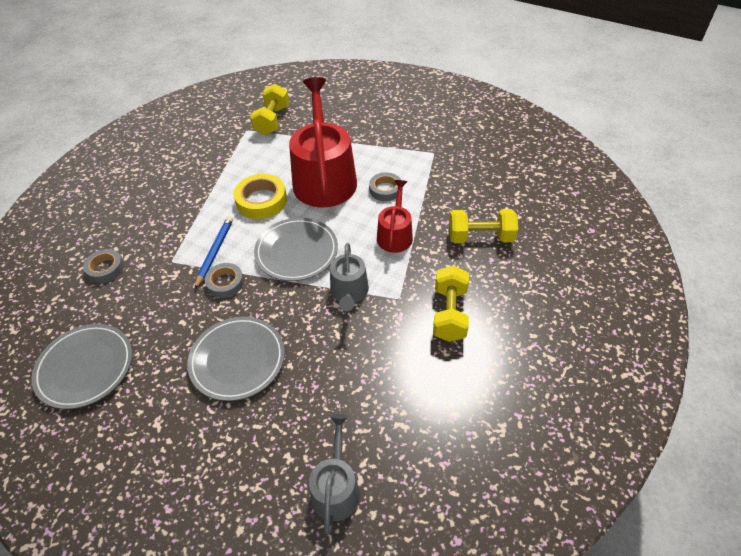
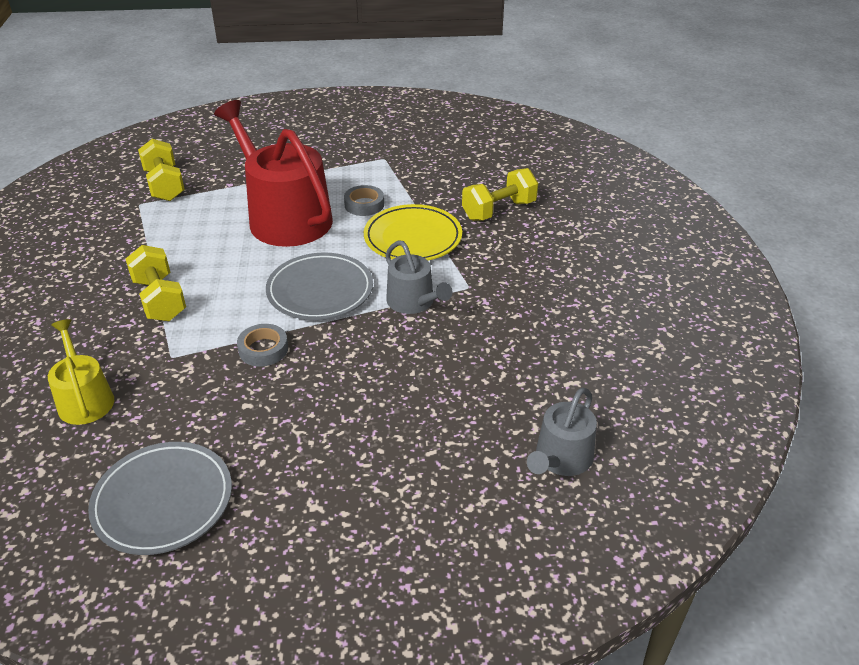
camera: 35 degrees left, 10 degrees down
grey tape [83,249,124,283] -> yellow watering can [48,319,114,425]
grey plate [187,317,285,401] -> none
blue pencil [194,216,233,289] -> none
yellow tape [234,174,287,219] -> none
grey watering can [309,414,360,534] -> grey watering can turned 120 degrees counterclockwise [527,388,597,476]
red watering can [377,180,413,253] -> yellow plate [364,204,462,260]
yellow dumbbell [433,266,469,342] -> yellow dumbbell moved to [126,245,186,321]

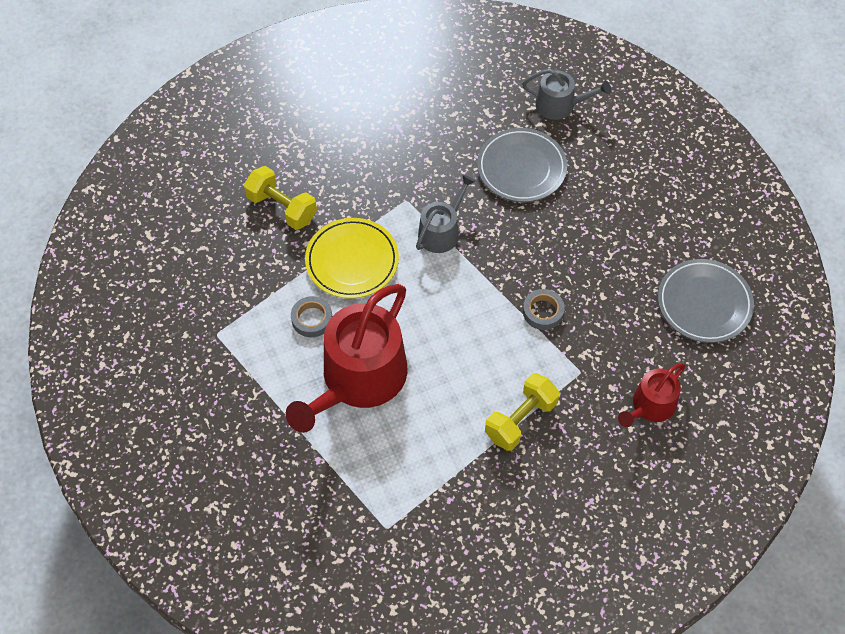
camera: 110 degrees left, 20 degrees up
yellow watering can [48,319,114,425] -> red watering can [618,363,686,427]
yellow dumbbell [138,139,185,201] -> none
grey plate [266,253,373,320] -> grey plate moved to [477,128,567,202]

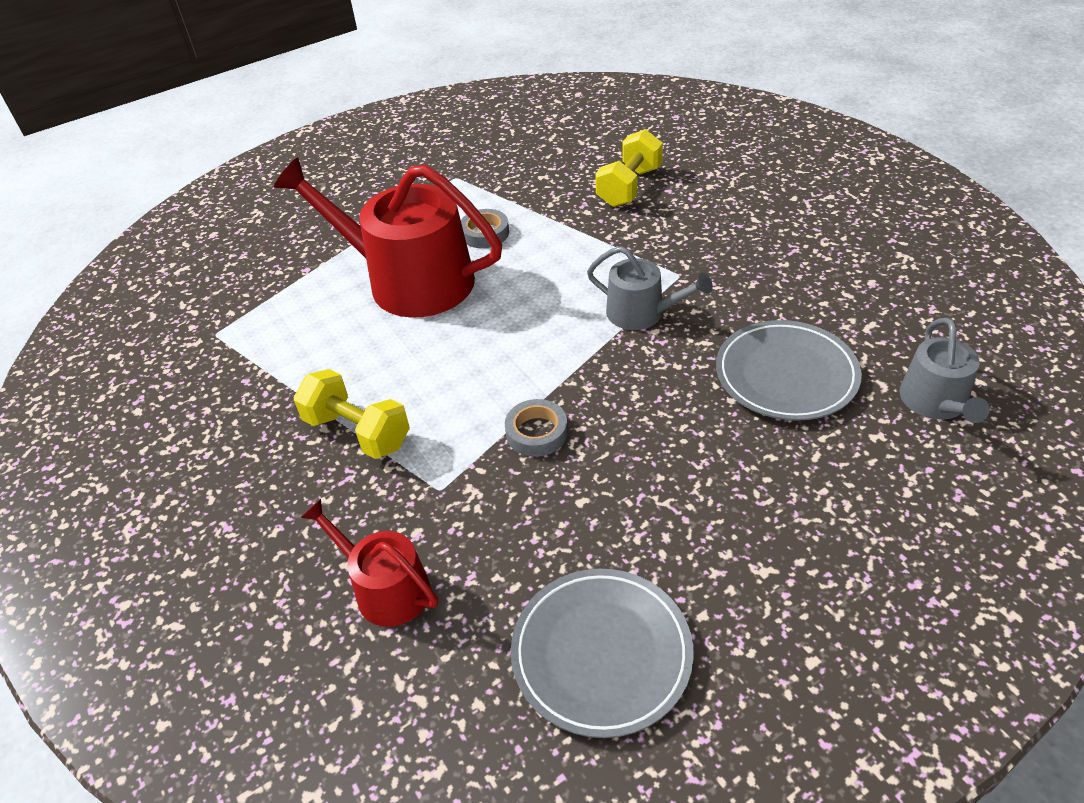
camera: 85 degrees right, 15 degrees down
yellow plate [305,218,399,299] -> none

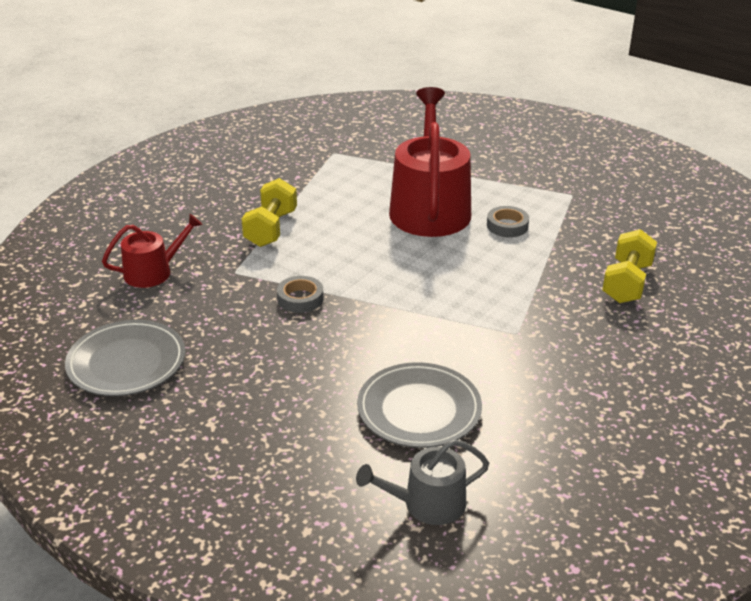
camera: 65 degrees right, 10 degrees down
red watering can [300,499,438,627] -> red watering can turned 45 degrees clockwise [102,214,203,288]
grey watering can [587,246,713,330] -> none
yellow dumbbell [595,129,663,207] -> yellow dumbbell turned 75 degrees counterclockwise [602,229,657,303]

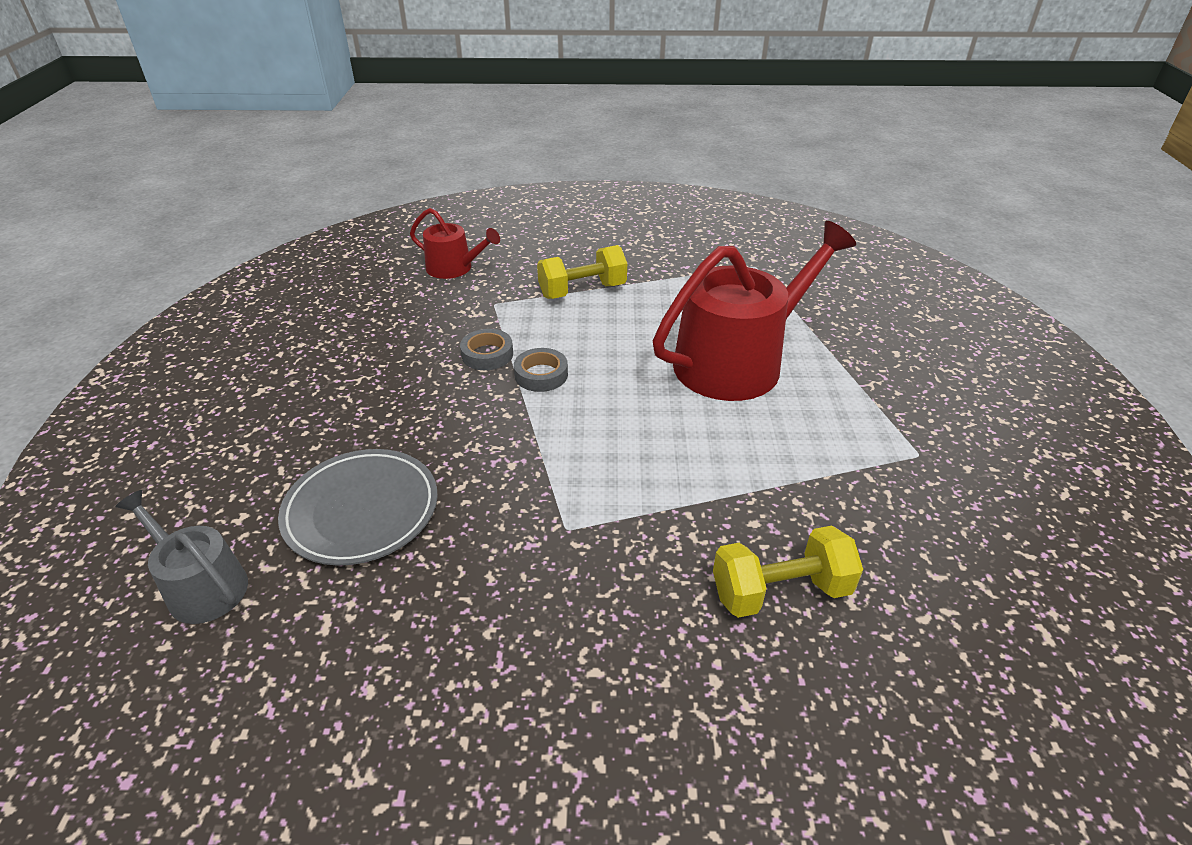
camera: 55 degrees right, 5 degrees up
grey plate [65,320,185,396] -> none
grey tape [487,206,529,237] -> grey tape moved to [514,348,568,392]

